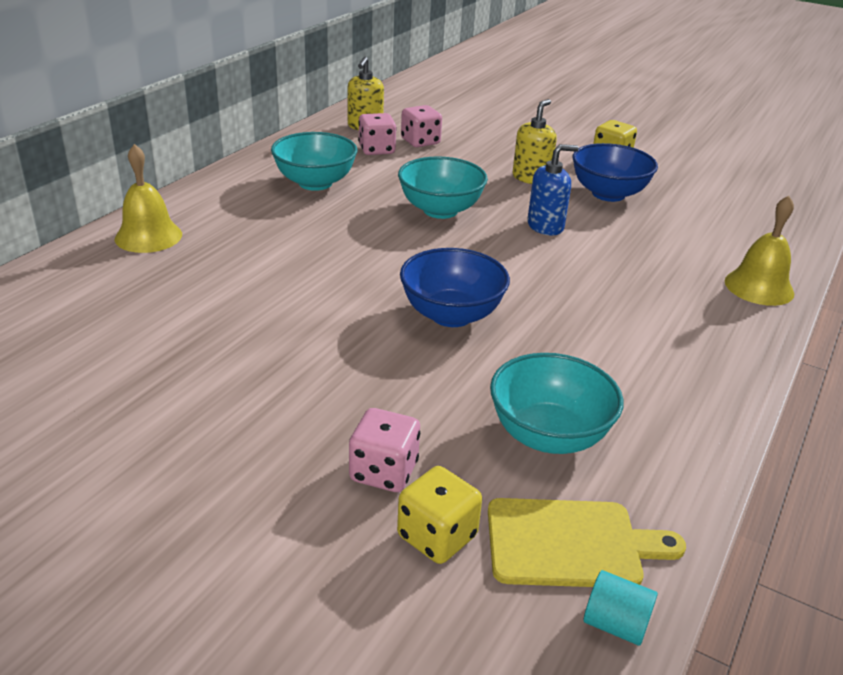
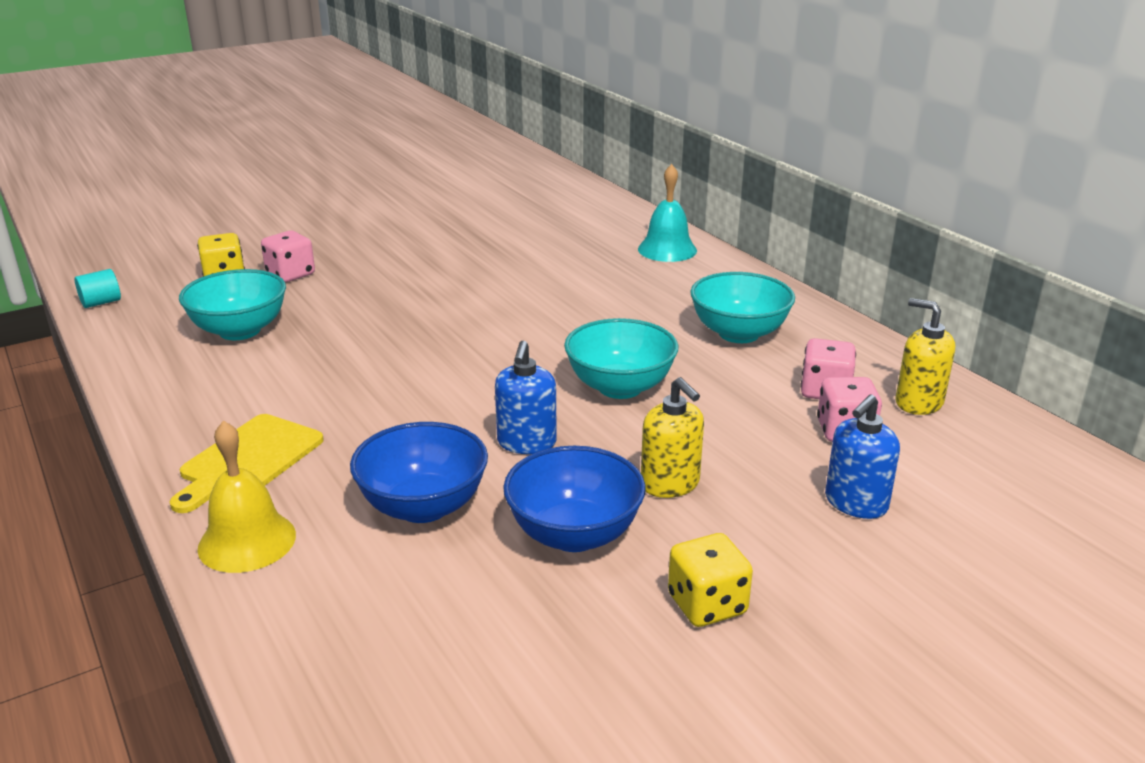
camera: 120 degrees right, 5 degrees down
yellow bell [115,144,182,253] -> turquoise bell [638,164,697,262]
blue bowl [400,248,510,327] -> blue bowl moved to [350,422,488,523]
yellow cutting board [488,498,686,587] -> yellow cutting board moved to [170,414,324,513]
none -> blue soap dispenser [825,394,900,519]

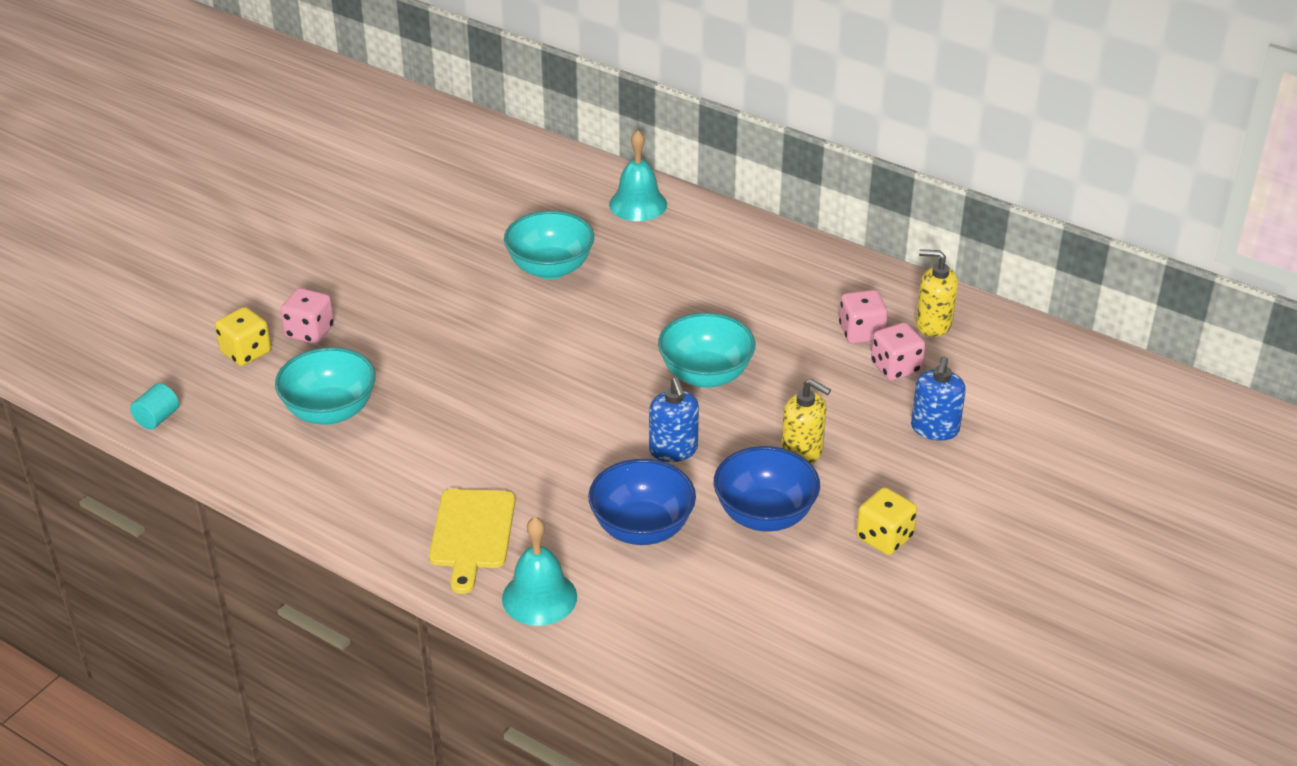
camera: 25 degrees left, 10 degrees up
yellow bell [197,421,296,573] -> turquoise bell [502,517,577,626]
turquoise bowl [690,272,795,343] -> turquoise bowl moved to [504,211,594,279]

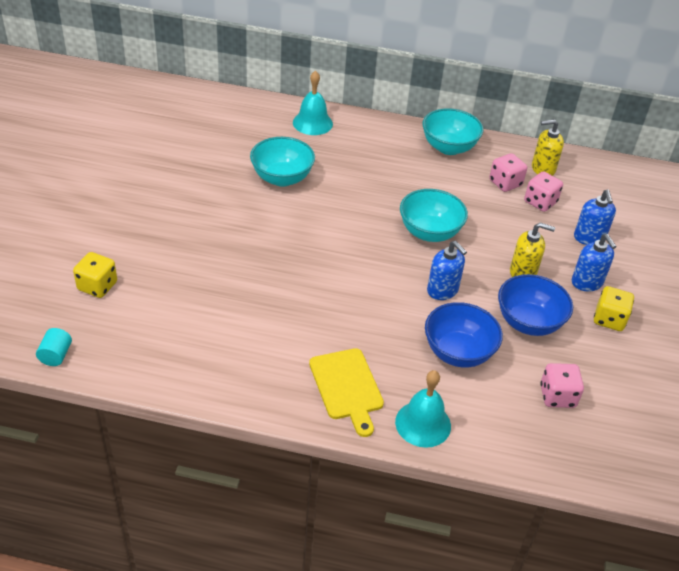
camera: 25 degrees left, 5 degrees up
turquoise bowl [275,347,376,425] -> turquoise bowl moved to [423,108,483,155]
pink dice [280,288,334,344] -> pink dice moved to [540,363,584,408]
none -> blue soap dispenser [572,234,617,292]

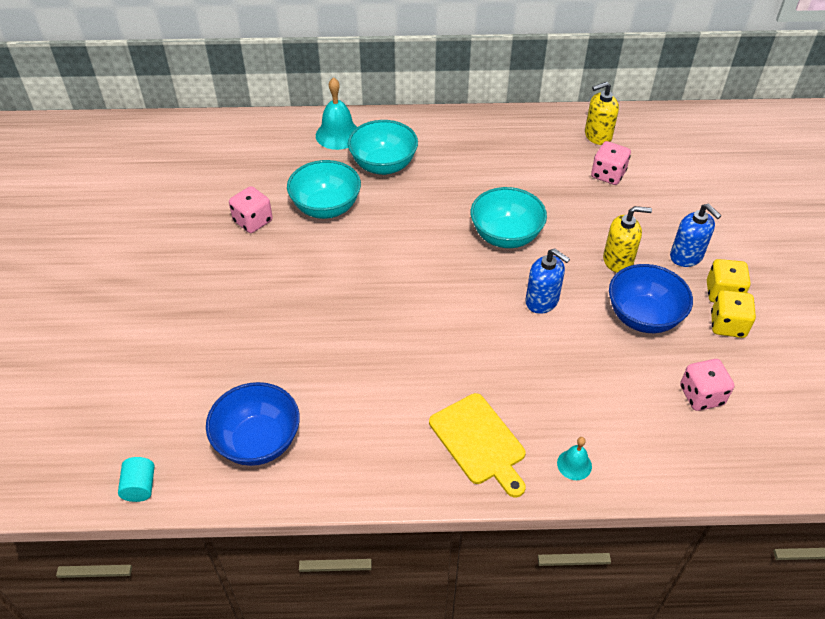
camera: 10 degrees left, 5 degrees up
yellow dice [73,252,117,298] -> yellow dice moved to [711,290,756,338]
turquoise bell [395,370,451,448] -> turquoise bell [557,437,592,480], size x0.55
turquoise bowl [423,108,483,155] -> turquoise bowl moved to [348,120,418,175]
blue bowl [425,302,503,368] -> blue bowl moved to [206,382,300,466]
pink dice [489,153,527,192] -> pink dice moved to [229,186,273,233]
blue soap dispenser [574,189,616,245] -> none

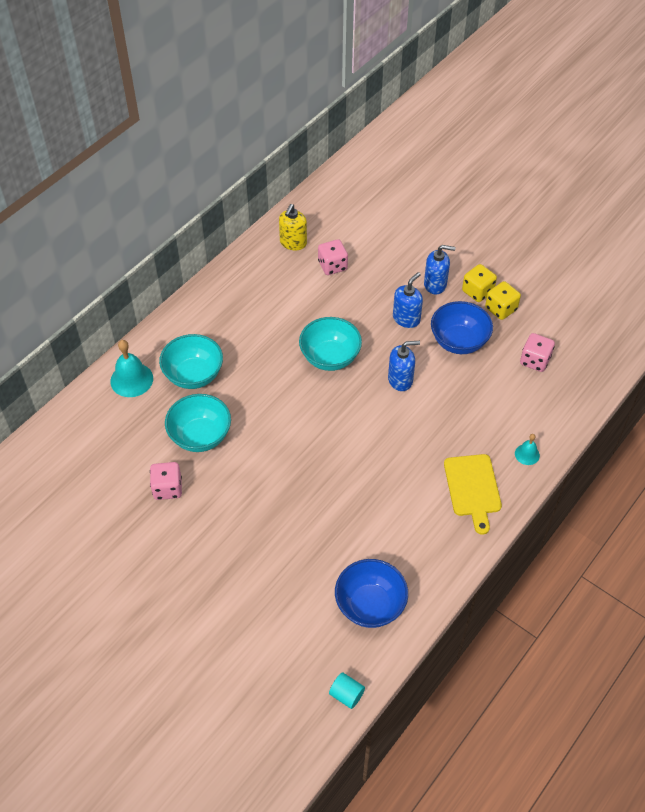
camera: 50 degrees left, 5 degrees up
yellow cutting board [429,393,526,497] -> yellow cutting board turned 75 degrees clockwise [444,454,502,535]
yellow soap dispenser [603,206,652,273] -> blue soap dispenser [393,272,423,328]

